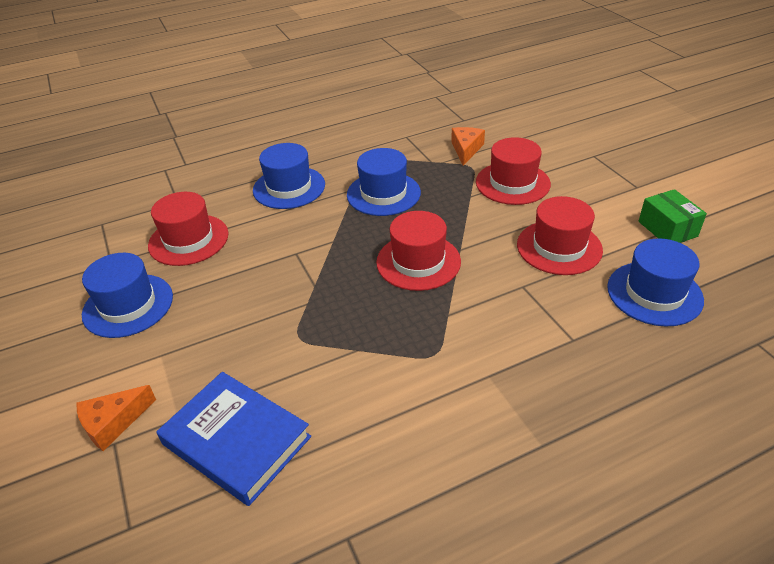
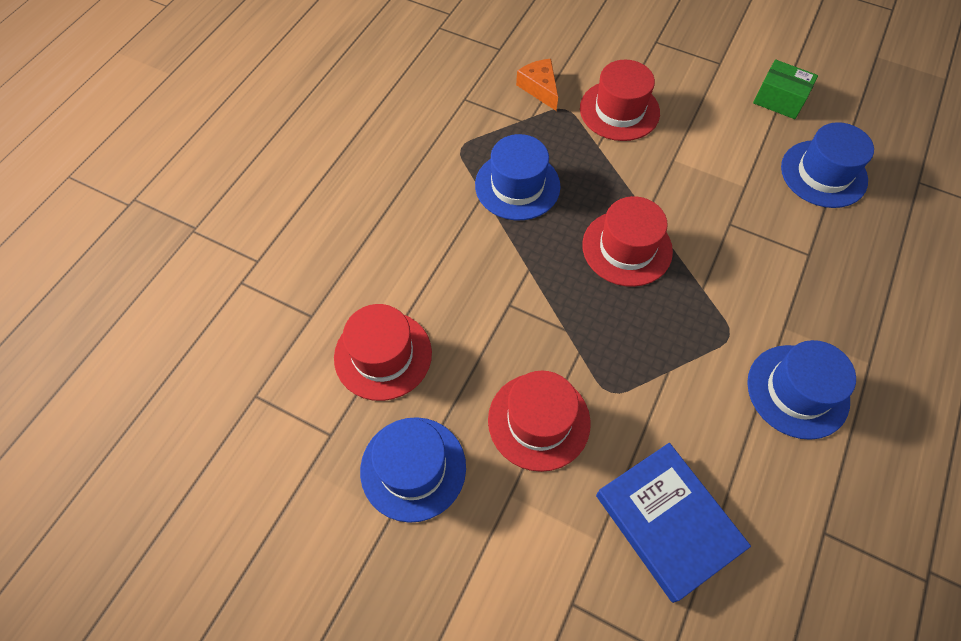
camera: 40 degrees left, 20 degrees up
orange cheese [77,385,156,451] -> none
blue book [156,372,311,506] -> blue book turned 60 degrees clockwise [596,443,751,603]
blue hat [253,143,325,209] -> blue hat moved to [747,340,856,440]
red hat [517,196,603,275] -> red hat moved to [488,371,591,472]

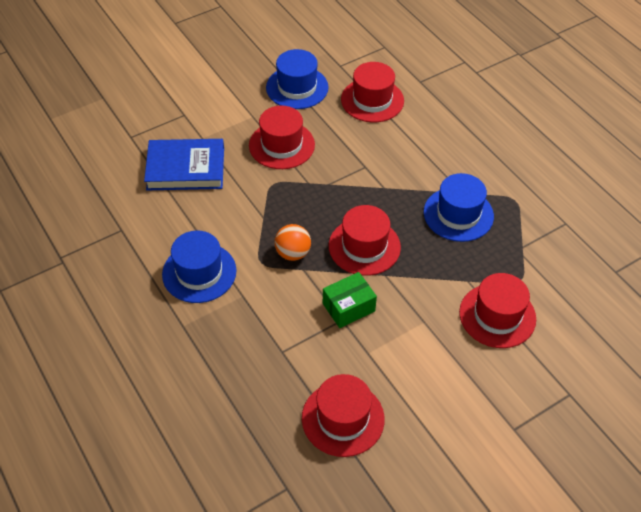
camera: 120 degrees right, 10 degrees down
orange cheese [516,59,558,111] -> none
green box [753,59,818,119] -> green box moved to [323,272,377,328]
blue hat [781,122,874,208] -> red hat [302,374,385,457]
none -> orange ball [274,224,311,261]

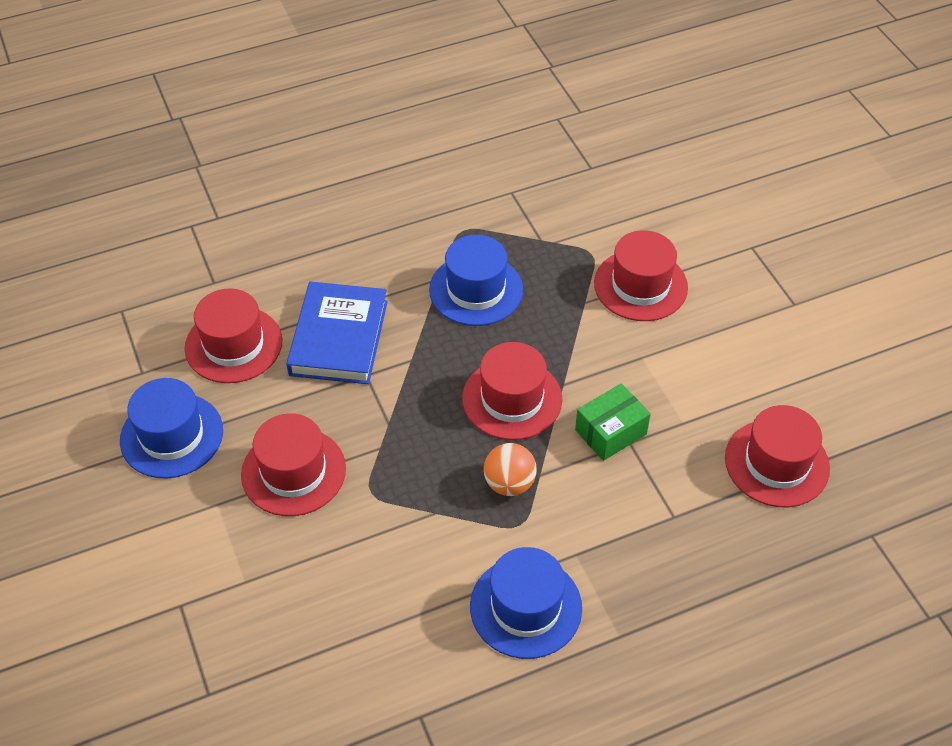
camera: 80 degrees left, 0 degrees up
blue book [144,139,224,190] -> blue book moved to [286,282,388,384]
green box [323,272,377,328] -> green box turned 75 degrees clockwise [575,383,651,461]

